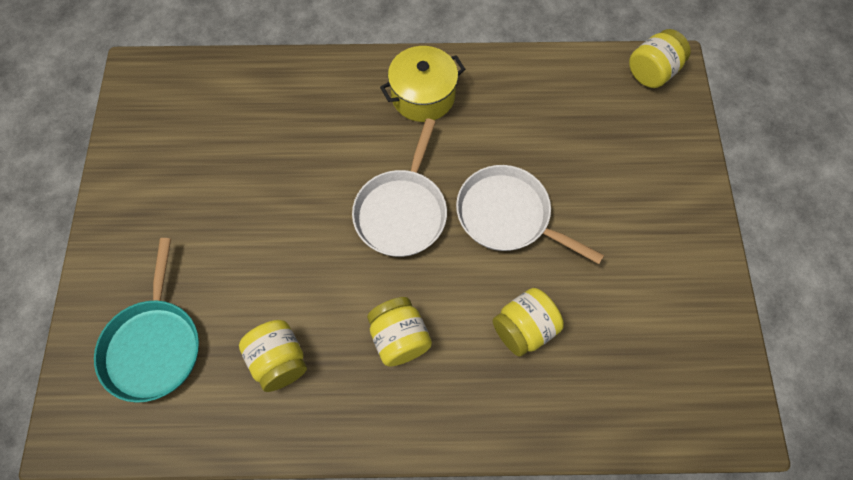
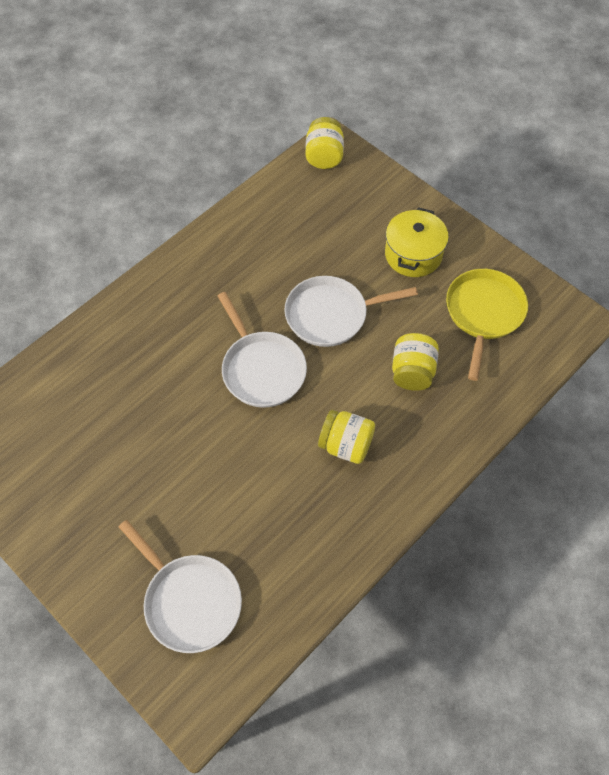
camera: 45 degrees left, 5 degrees down
turquoise pan [94,238,199,403] -> white pan [118,520,242,653]
yellow jar [239,320,307,392] -> none
yellow pot [380,46,465,122] -> yellow pot moved to [385,207,449,277]
none -> yellow pan [446,269,528,381]

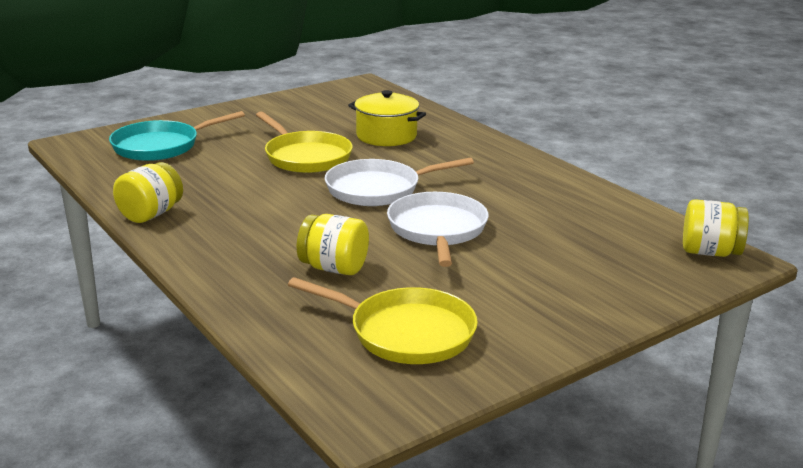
camera: 100 degrees right, 35 degrees down
white pan [118,520,242,653] -> turquoise pan [109,111,245,161]
yellow jar [318,410,375,464] -> yellow jar moved to [113,162,183,223]
yellow pot [385,207,449,277] -> yellow pot moved to [348,90,426,146]
none -> yellow pan [256,112,353,173]

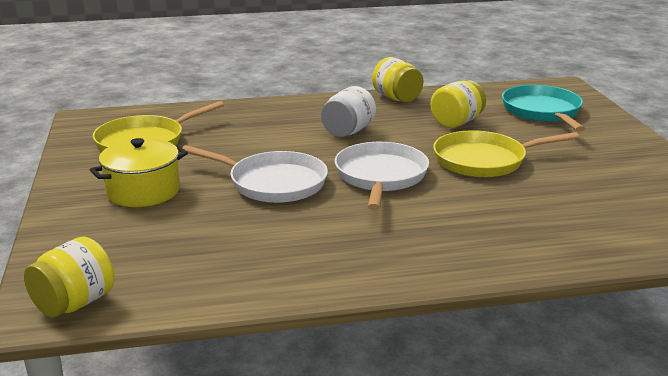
camera: 115 degrees right, 0 degrees up
yellow jar [297,214,369,275] -> yellow jar moved to [431,80,486,128]
yellow pot [348,90,426,146] -> yellow pot moved to [90,138,188,207]
none -> white jar [321,86,376,137]

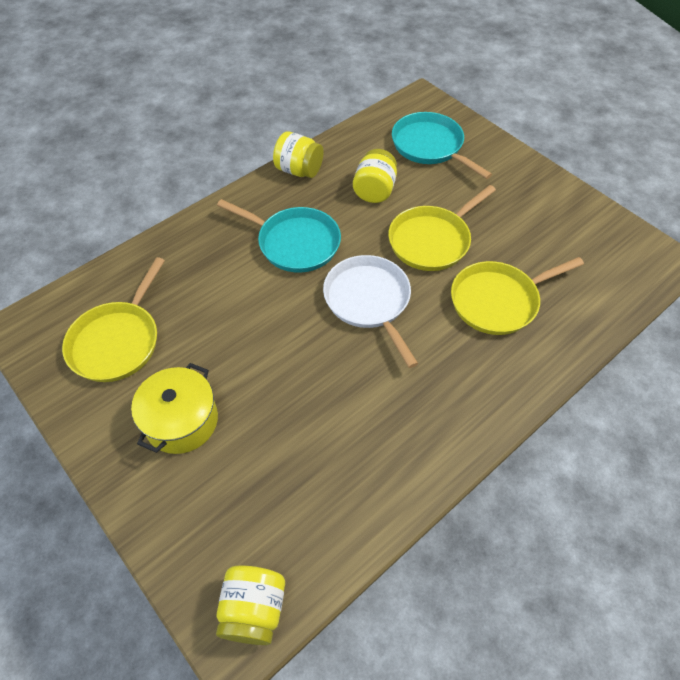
camera: 30 degrees left, 30 degrees up
white pan [182,145,328,203] -> none
white jar [321,86,376,137] -> turquoise pan [217,199,341,273]
none -> yellow pan [451,257,584,335]

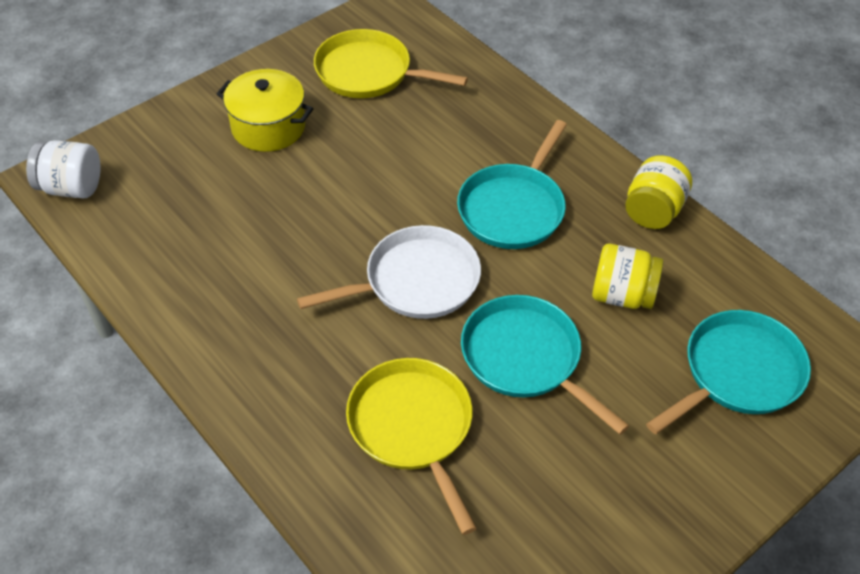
camera: 90 degrees right, 5 degrees down
yellow jar [216,566,285,645] -> white jar [26,140,101,199]
yellow pan [388,185,496,271] -> turquoise pan [461,295,629,435]

